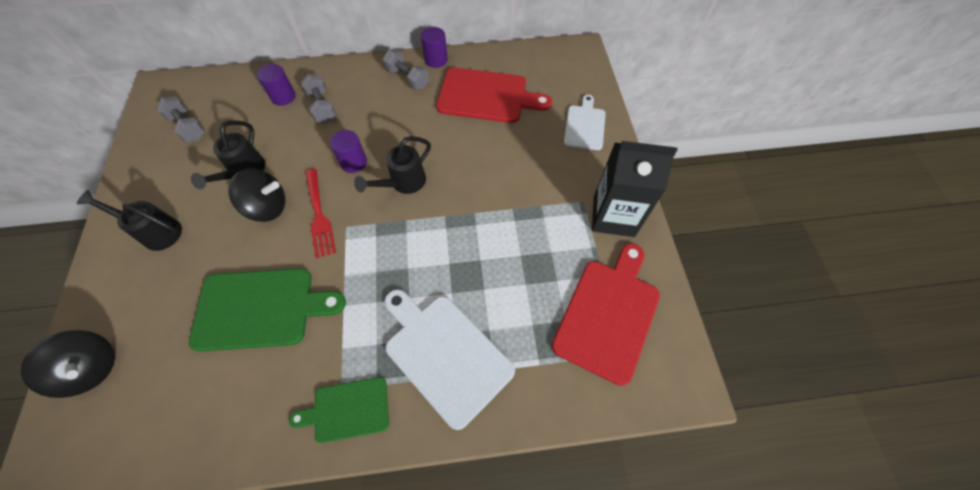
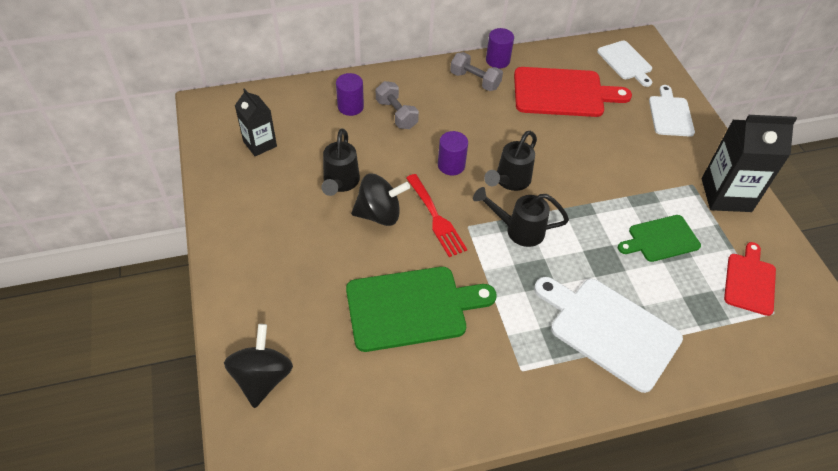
camera: 10 degrees left, 10 degrees down
black spinning top [21,330,115,398] -> black spinning top turned 105 degrees counterclockwise [224,324,293,408]
black watering can [77,190,182,251] -> black watering can moved to [473,187,569,247]
grey dumbbell [156,96,205,142] -> black carton [235,88,277,156]
green cutting board [289,377,389,443] -> green cutting board moved to [618,215,701,262]
red cutting board [552,243,660,386] -> red cutting board [724,242,776,316], size x0.60
none -> white cutting board [597,41,652,87]

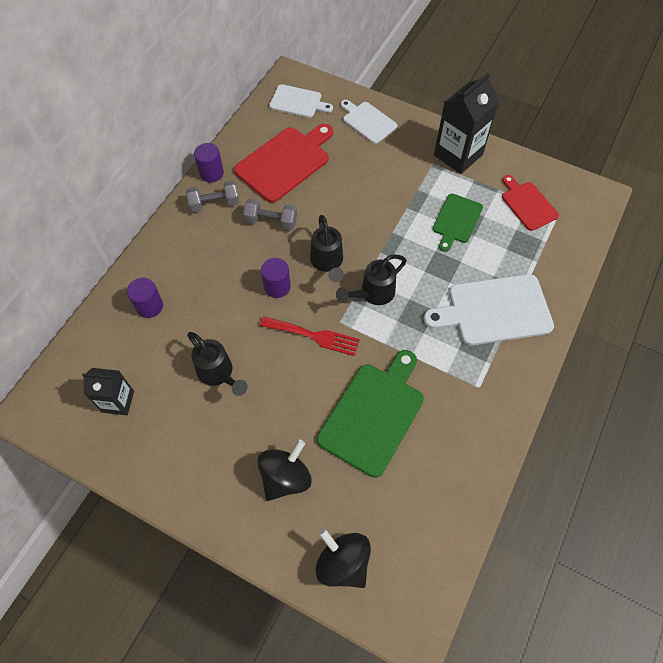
camera: 45 degrees left, 10 degrees up
black spinning top [351,174,410,226] -> black spinning top moved to [258,440,312,501]
grey dumbbell [376,81,419,129] -> grey dumbbell moved to [243,198,297,230]

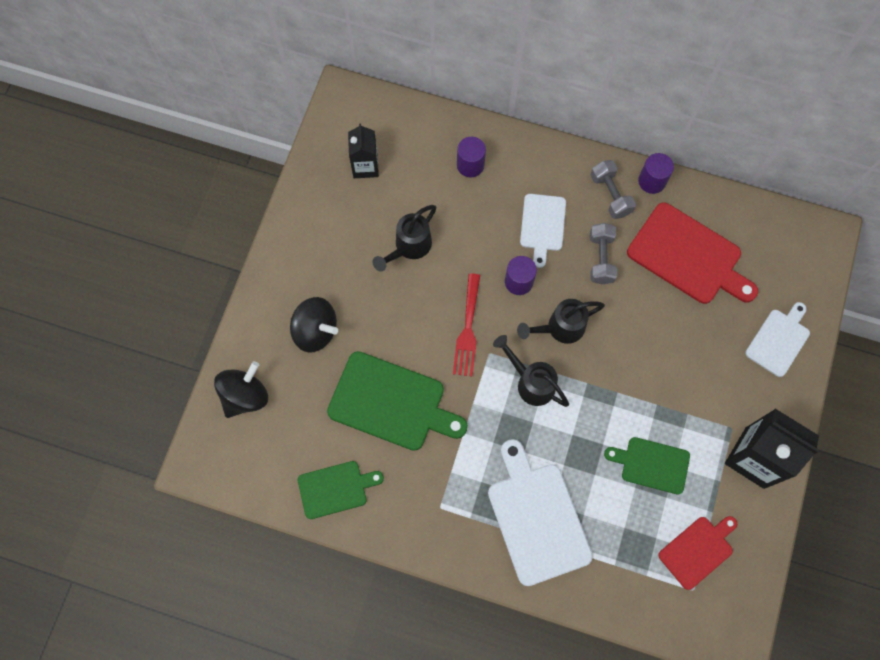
camera: 80 degrees right, 10 degrees up
white cutting board [269,84,333,118] -> white cutting board moved to [520,194,566,268]
none -> green cutting board [298,461,384,519]

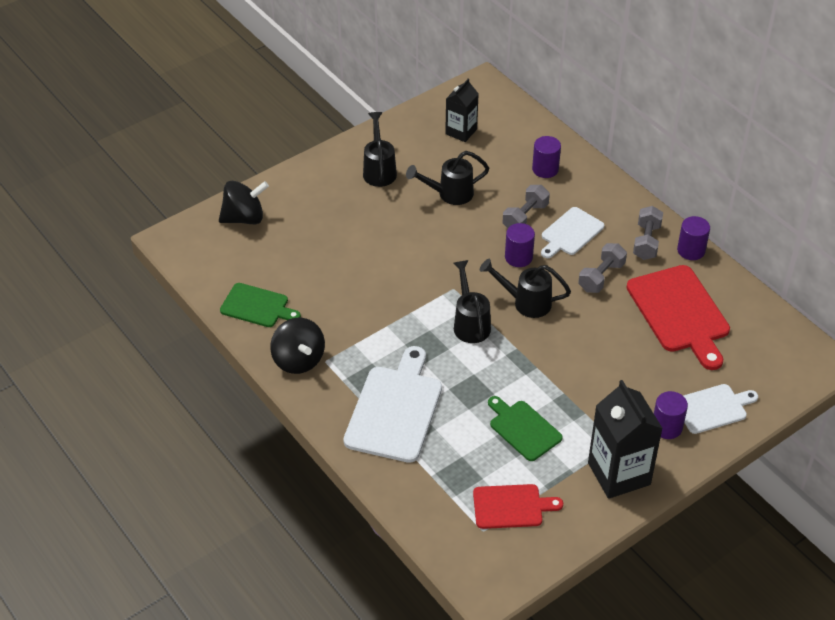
camera: 35 degrees right, 25 degrees down
black spinning top [290,297,338,353] -> black spinning top moved to [270,318,325,374]
green cutting board [327,351,468,451] -> none
red fork [453,273,480,377] -> none
none -> black watering can [363,112,397,187]
none -> grey dumbbell [503,185,550,228]
none -> purple cylinder [654,391,688,439]

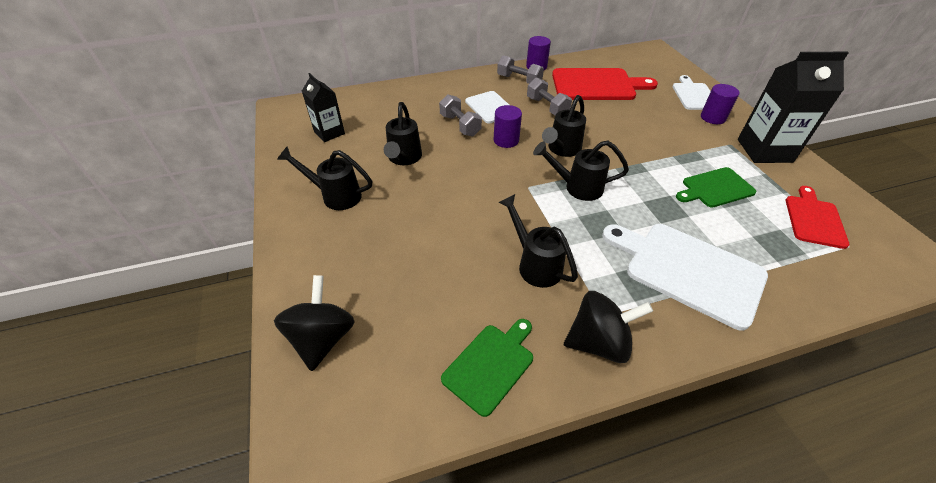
camera: 70 degrees left, 0 degrees up
purple cylinder [532,136,561,178] -> none
none -> black watering can [498,194,578,288]

